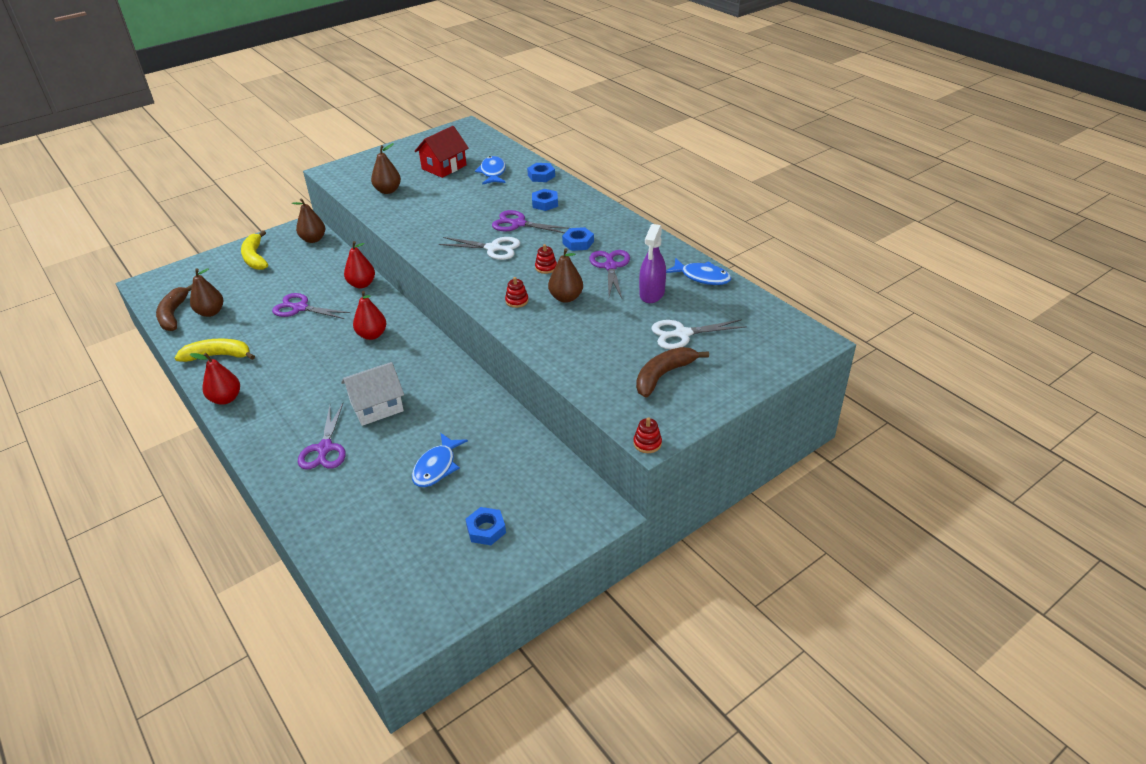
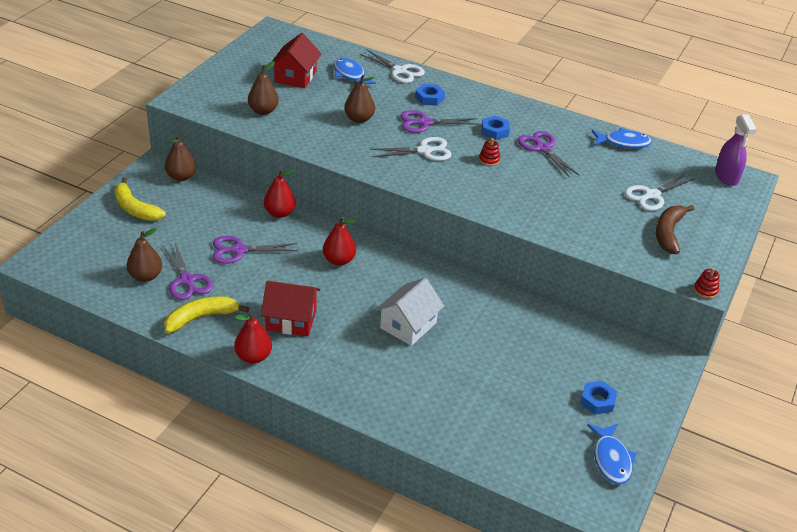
camera: 30 degrees left, 0 degrees up
brown banana [156,285,192,331] -> none
purple scissors [298,403,346,470] -> purple scissors moved to [163,243,213,300]
blue fish [412,433,468,487] -> blue fish moved to [587,424,637,484]
red stacking toy [505,277,528,308] -> none
blue nut [527,163,555,182] -> white scissors [359,50,425,83]
brown pear [548,248,583,303] -> brown pear moved to [344,74,375,123]
purple spray bottle [639,224,666,303] -> purple spray bottle moved to [715,114,757,186]
none -> red house [261,281,320,336]

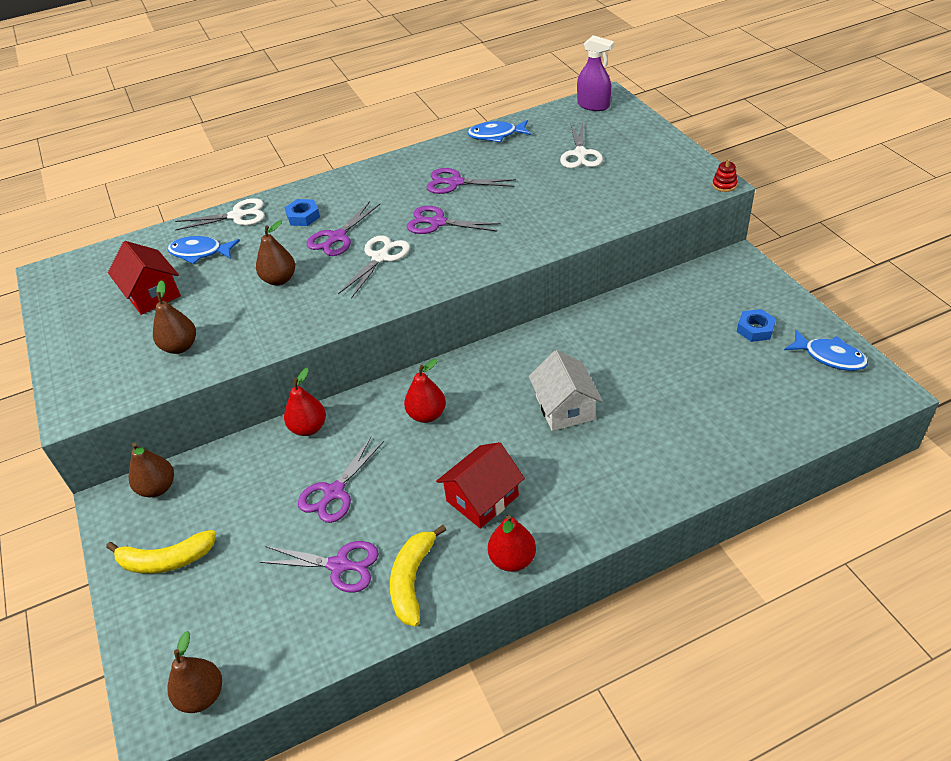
camera: 45 degrees left, 5 degrees up
brown pear [127,228,162,282] -> brown pear moved to [167,631,222,713]
red stacking toy [479,138,500,166] -> purple scissors [407,206,501,234]
blue nut [482,116,510,140] -> none
blue fish [592,128,652,148] -> blue fish turned 135 degrees counterclockwise [467,120,531,143]
brown banana [656,205,694,254] -> none

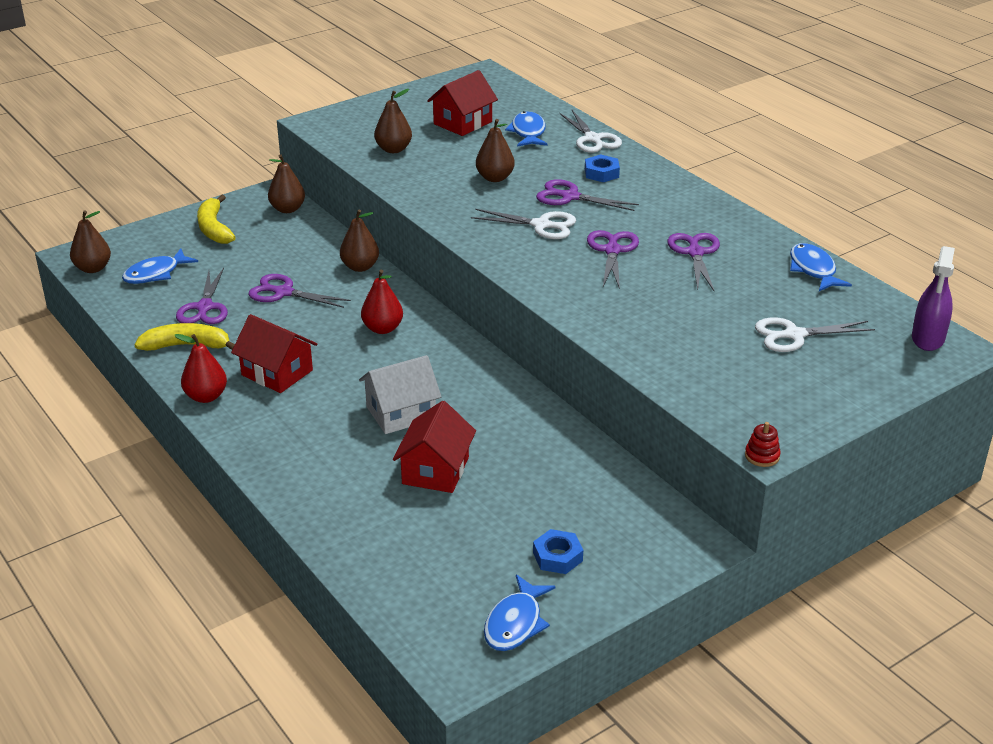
camera: 75 degrees right, 10 degrees down
red pear [284,368,326,436] -> brown pear [340,210,379,272]
none -> blue fish [122,248,198,284]
none -> red house [393,401,476,493]

